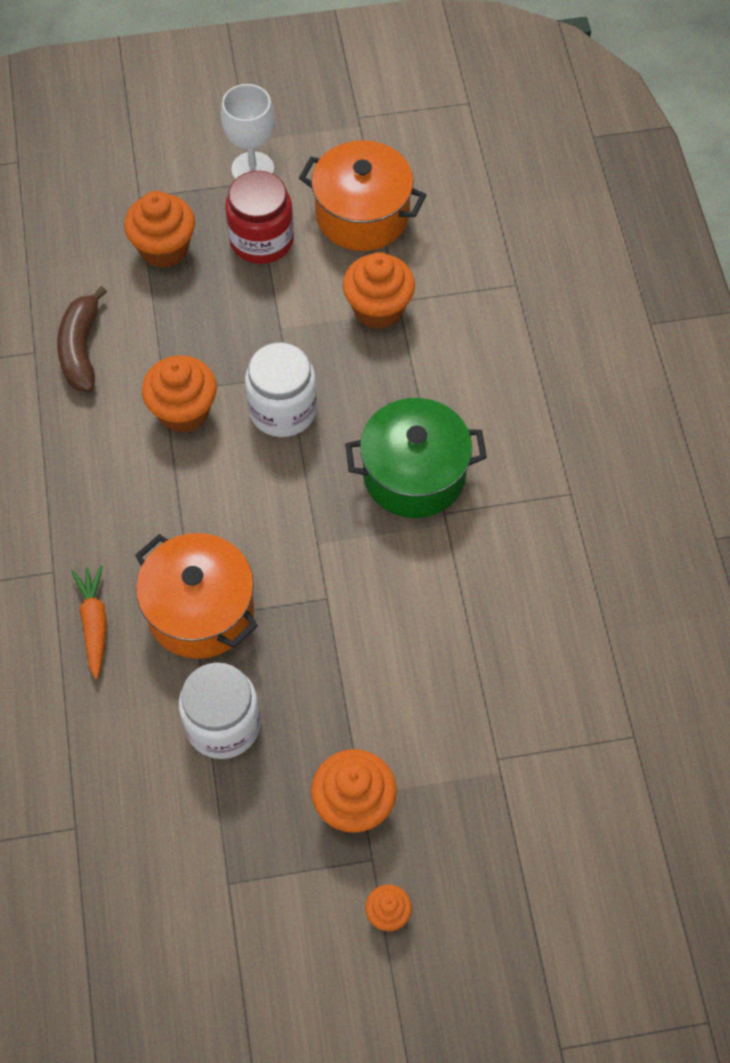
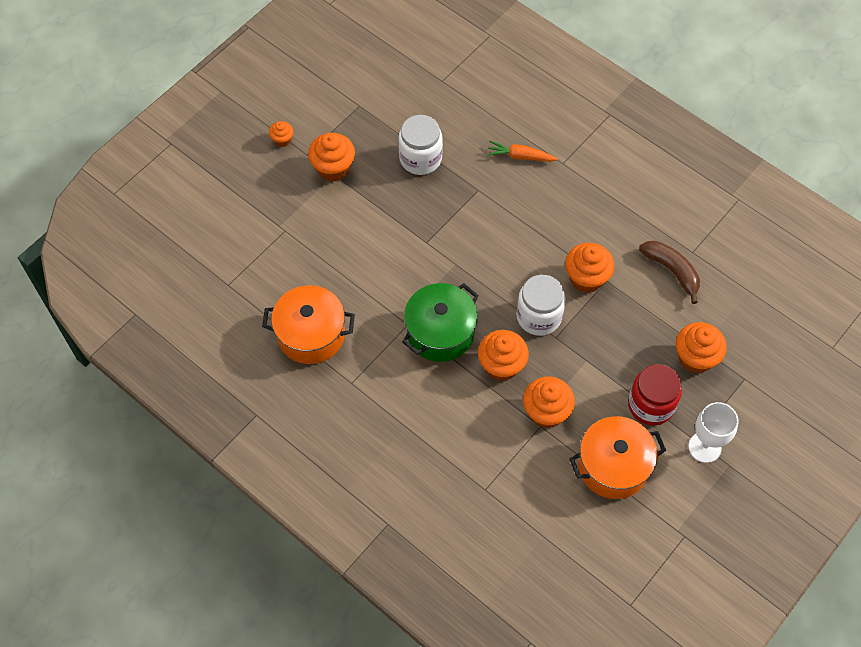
camera: 140 degrees right, 0 degrees up
orange carrot [71,565,107,679] -> orange carrot turned 150 degrees clockwise [487,140,558,162]
orange pot [135,533,258,659] -> orange pot moved to [262,285,355,364]
none -> orange cupcake [478,330,529,381]

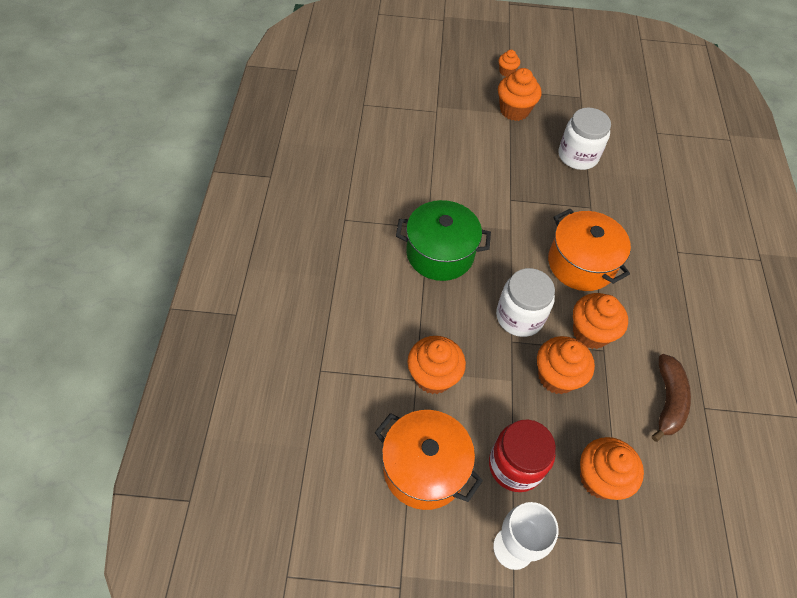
camera: 50 degrees right, 5 degrees down
orange pot [262,285,355,364] -> orange pot moved to [548,209,631,291]
orange cupcake [478,330,529,381] -> orange cupcake moved to [537,336,595,394]
orange carrot [487,140,558,162] -> none

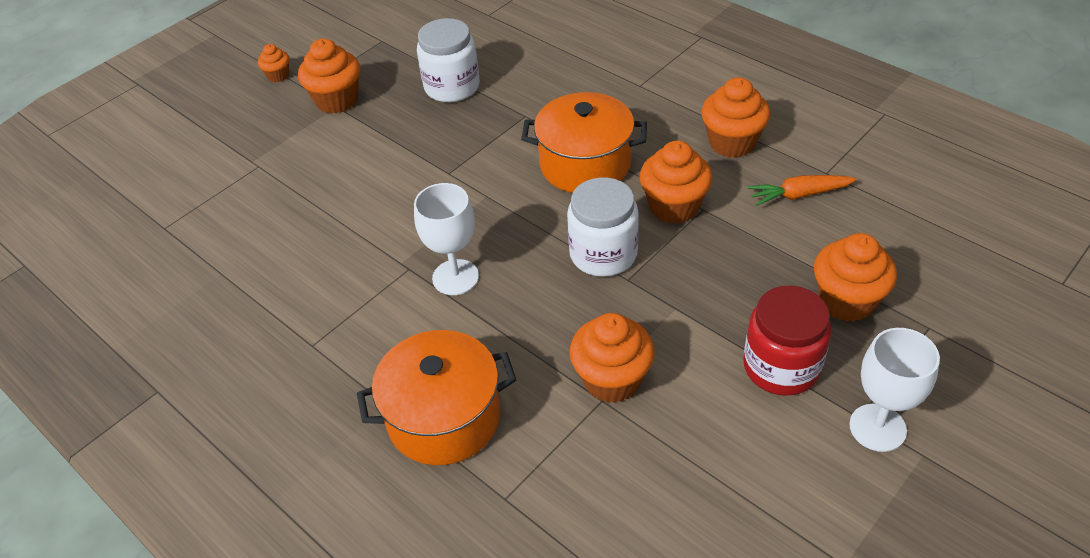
camera: 45 degrees left, 10 degrees down
orange pot [375,410,483,510] -> orange pot moved to [357,330,516,465]
green pot [396,200,491,281] -> white goblet [414,183,479,295]
orange cupcake [537,336,595,394] -> orange cupcake moved to [701,77,771,158]
brown banana [652,354,691,442] -> orange carrot [748,175,857,206]

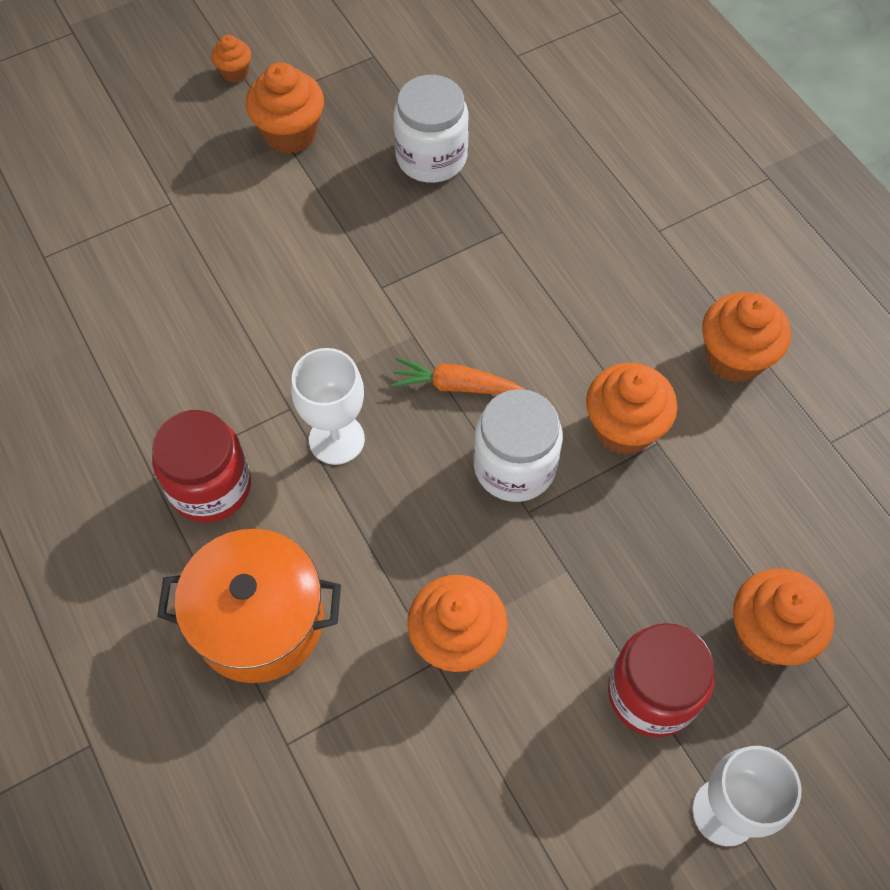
camera: 15 degrees right, 15 degrees up
orange pot [521,92,647,193] -> none
orange carrot [748,175,857,206] -> orange carrot moved to [391,357,525,394]
none -> red jar [152,410,251,523]

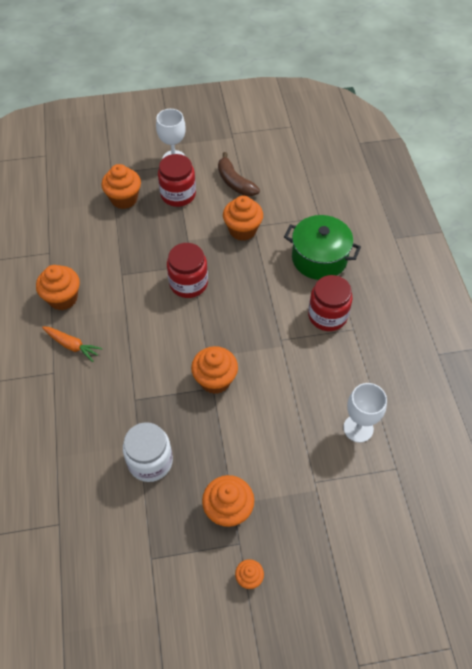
camera: 160 degrees left, 5 degrees down
orange pot [157,529,341,683] -> green pot [284,215,361,280]
white goblet [291,348,365,465] -> white goblet moved to [343,383,387,443]
orange carrot [391,357,525,394] -> orange carrot moved to [42,326,103,362]
white jar [474,389,563,502] -> red jar [167,243,208,298]
orange cupcake [586,363,677,455] -> orange cupcake moved to [191,346,238,394]
none -> brown banana [218,152,260,196]

